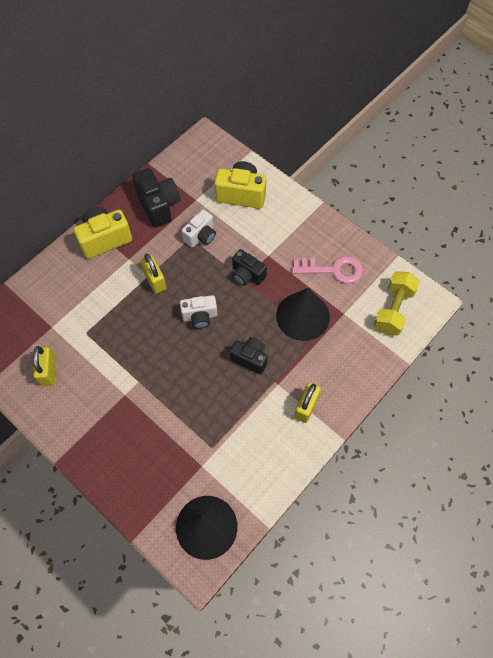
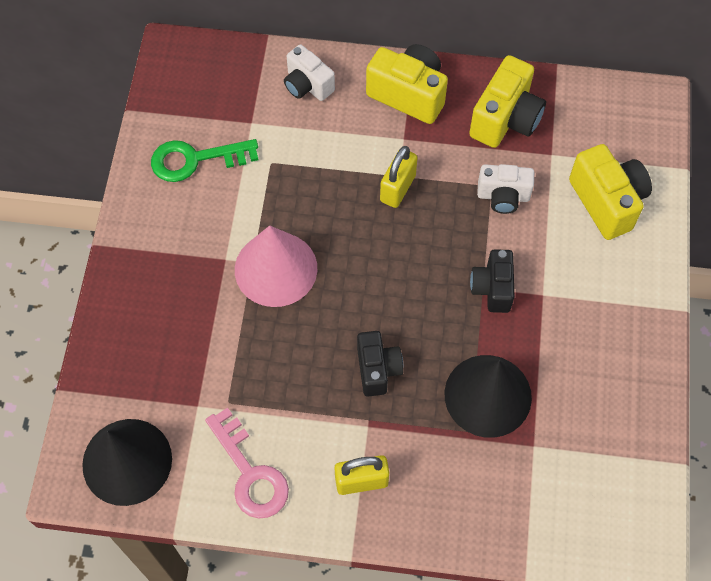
camera: 55 degrees right, 0 degrees up
yellow padlock [33,346,56,386] -> green key [151,139,258,182]
black camera [132,168,180,228] -> yellow camera [469,55,546,148]
white camera [180,295,217,329] -> white camera moved to [284,44,335,101]
pink key [292,256,363,283] -> pink key moved to [205,408,289,518]
yellow dumbbell [373,271,420,336] -> none
none -> pink cone [235,225,317,307]

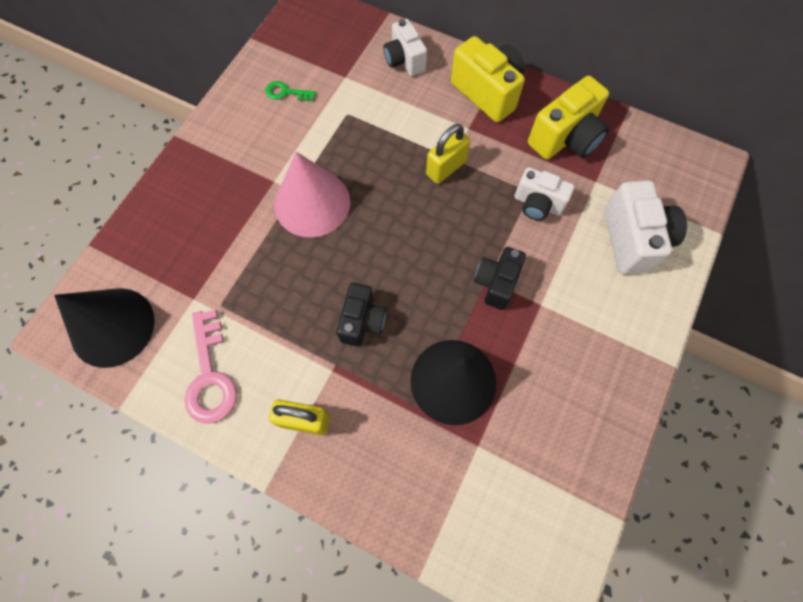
camera: 20 degrees right, 5 degrees up
green key [151,139,258,182] -> green key [266,81,316,101], size x0.53
yellow camera [569,144,652,240] -> white camera [605,180,687,275]

